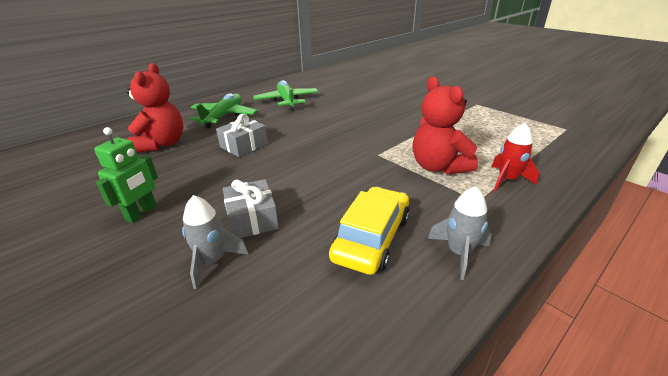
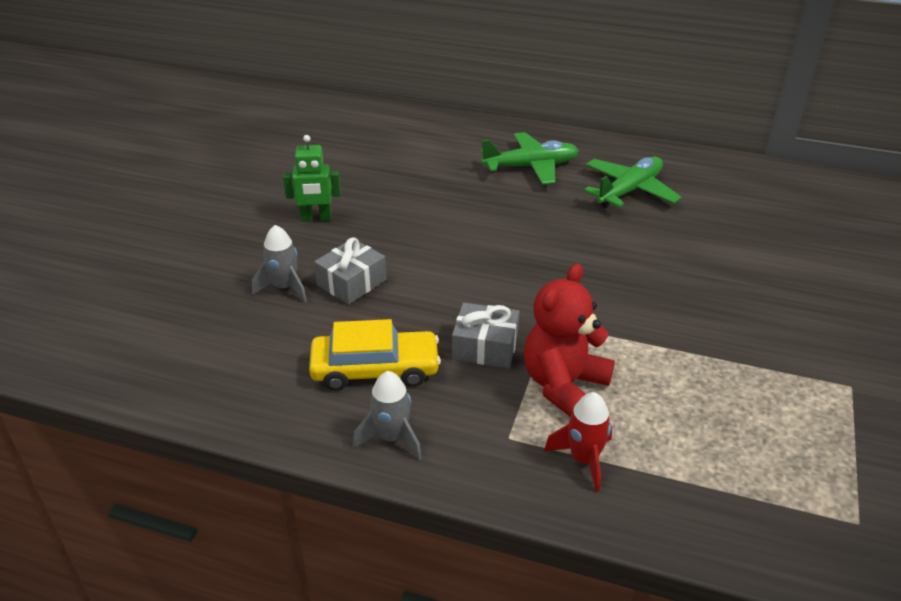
camera: 60 degrees right, 5 degrees up
red teddy bear [126,63,183,153] -> none
grey gift [216,114,268,157] -> grey gift moved to [452,303,520,368]

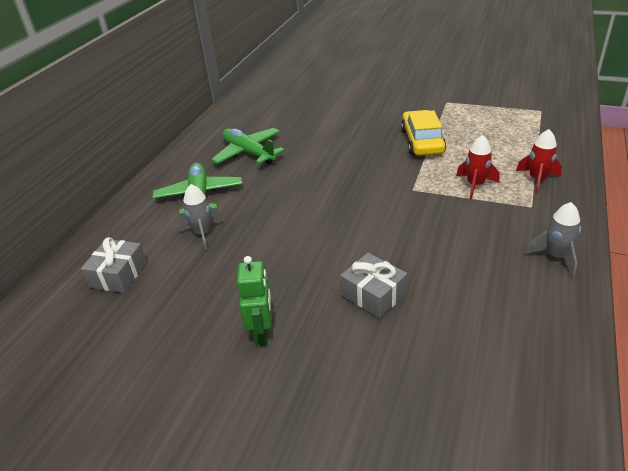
camera: 85 degrees left, 0 degrees up
grey rocket [252,225,307,302] -> grey rocket moved to [178,184,224,250]
yellow car [309,319,441,391] -> yellow car moved to [401,110,446,156]
grey gift [452,303,520,368] -> grey gift moved to [81,237,147,293]
red teddy bear [524,263,615,417] -> red rocket [456,135,500,199]

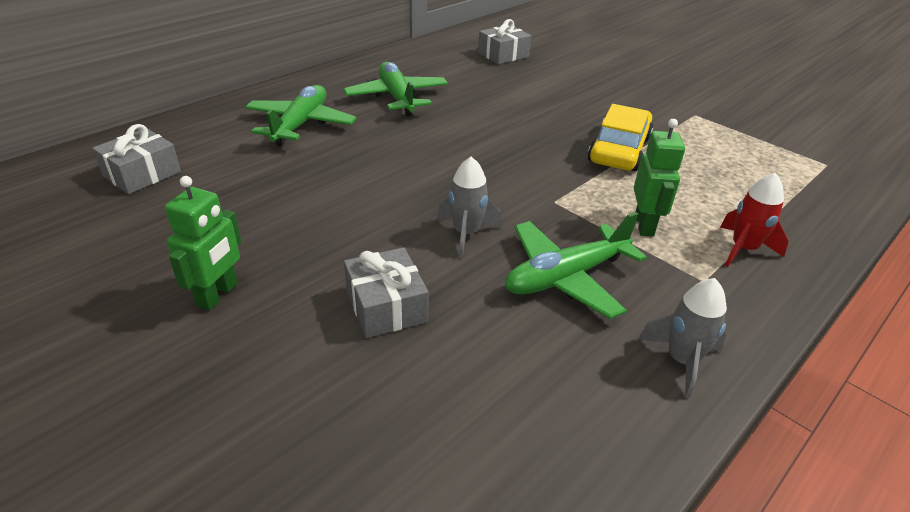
camera: 20 degrees right, 0 degrees up
grey rocket [178,184,224,250] -> grey rocket moved to [437,157,502,258]
red rocket [456,135,500,199] -> green robot [634,119,685,237]
none -> grey gift [478,19,531,64]
none -> green plane [505,212,647,319]

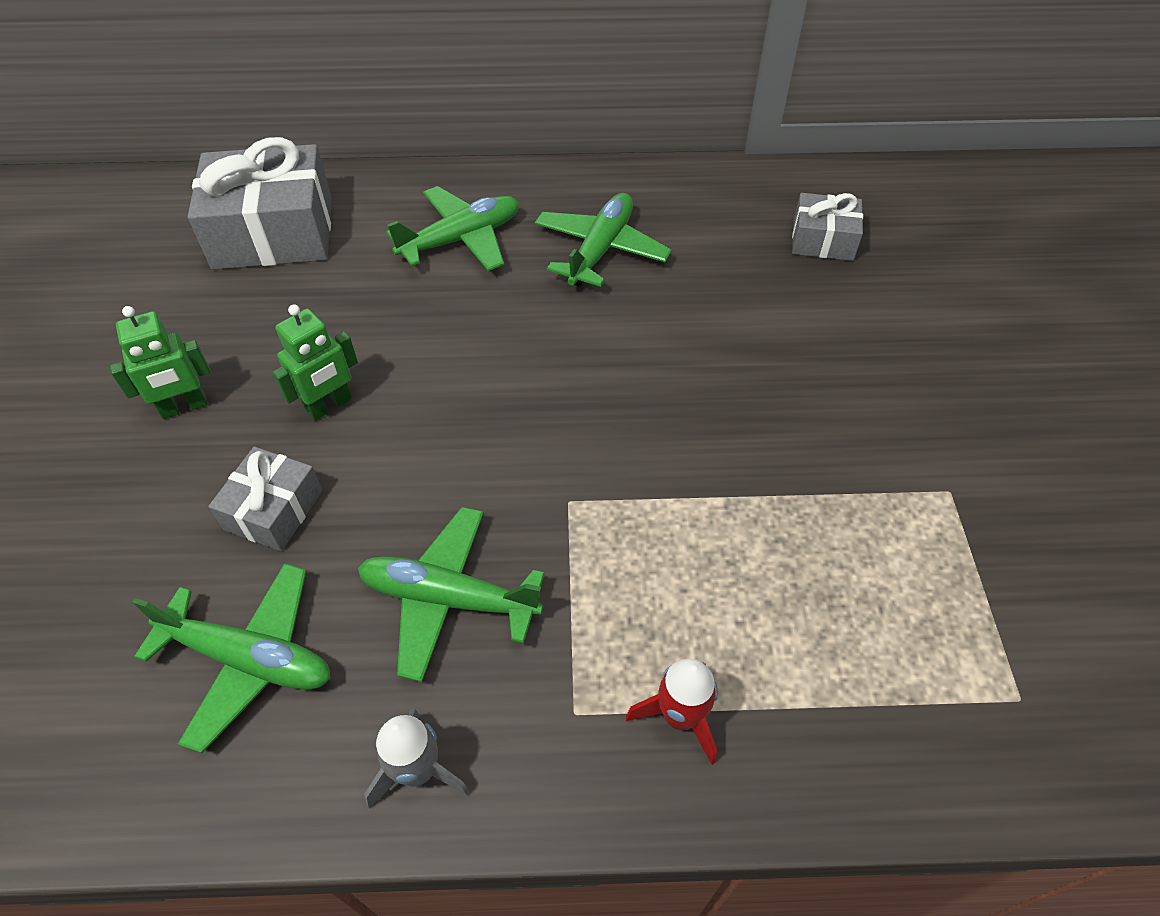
camera: 45 degrees right, 15 degrees up
grey gift [92,124,181,194] -> grey gift [188,137,332,270], size x1.87
grey rocket [437,157,502,258] -> none
yellow car [588,104,653,171] -> none
green robot [634,119,685,237] -> green robot moved to [272,304,358,421]
none -> green plane [132,563,331,753]

